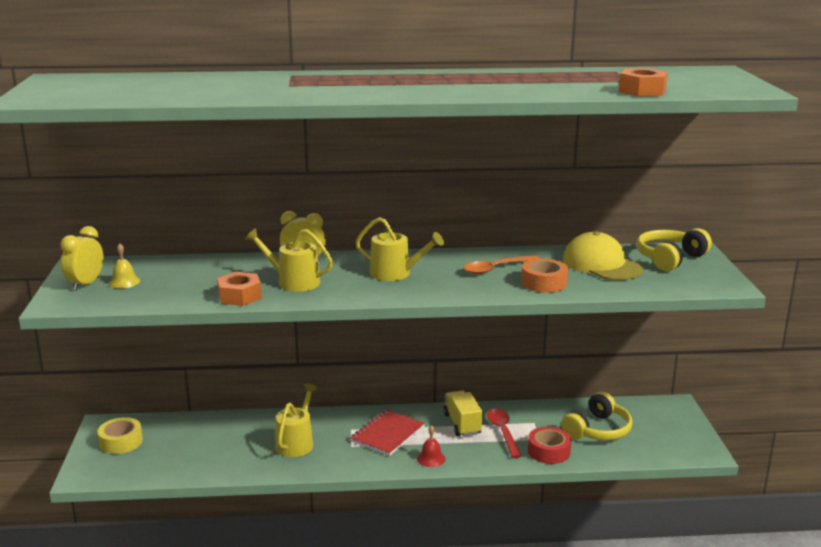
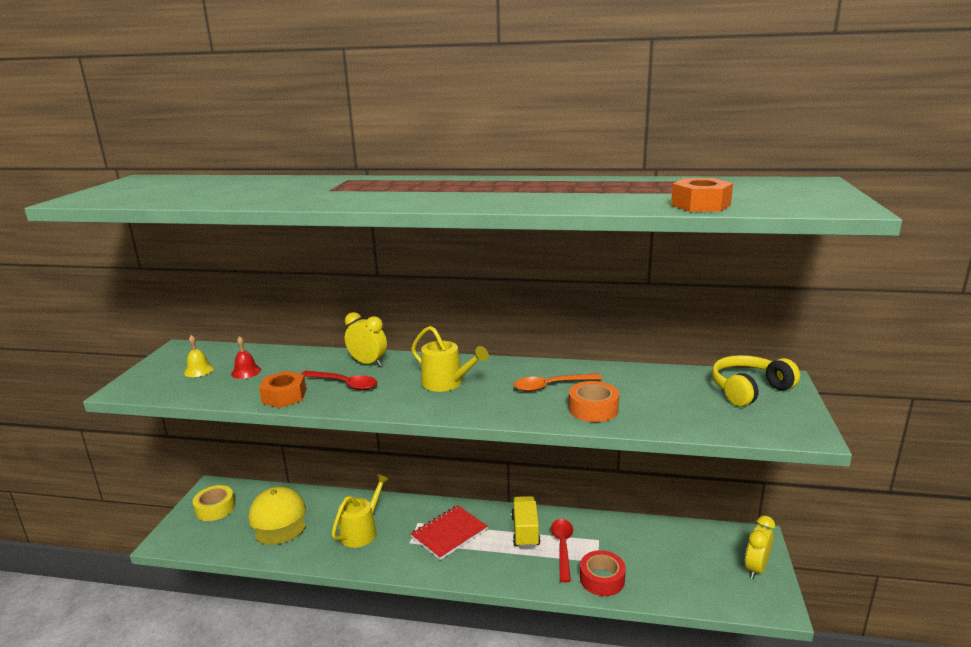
camera: 15 degrees right, 0 degrees up
yellow clock [61,226,104,291] -> yellow clock moved to [745,515,775,579]
yellow watering can [245,228,333,292] -> red spoon [301,371,377,390]
red bell [417,425,446,467] -> red bell moved to [231,336,261,379]
yellow headphones [561,392,633,440] -> none
yellow cap [563,231,643,280] -> yellow cap moved to [249,487,306,545]

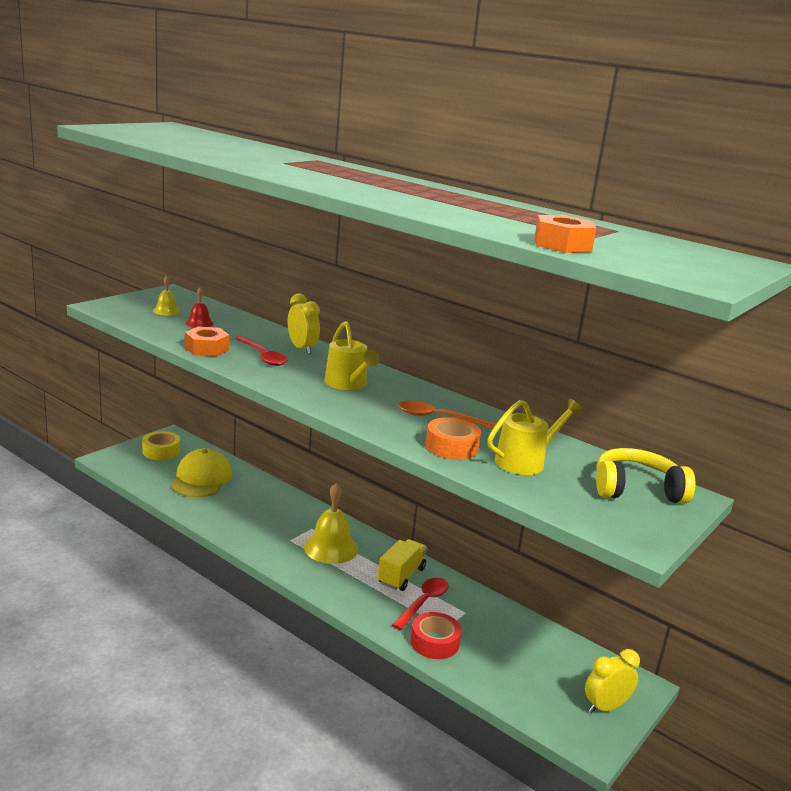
camera: 25 degrees right, 0 degrees up
yellow watering can [332,474,390,548] -> yellow watering can moved to [487,399,583,475]
red notebook [410,505,488,560] -> yellow bell [304,483,358,564]

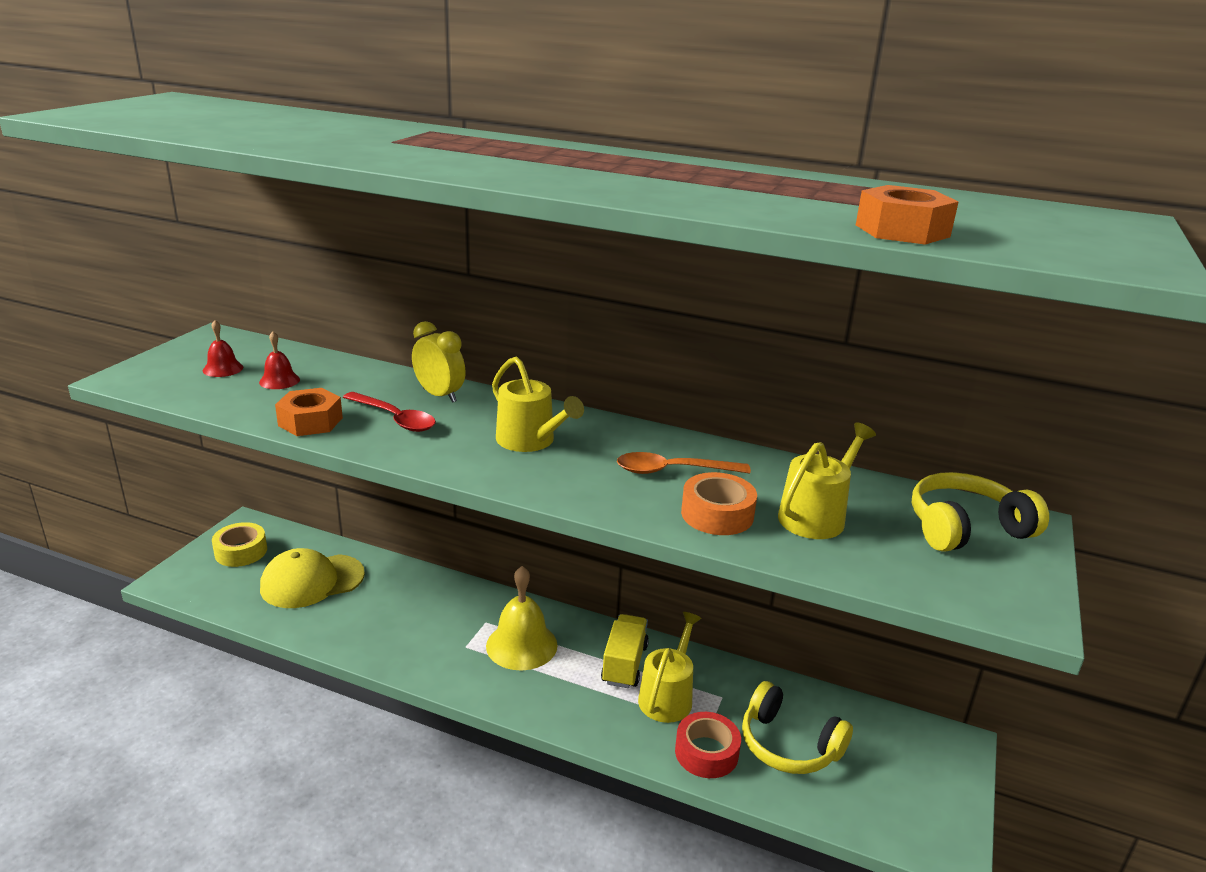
camera: 15 degrees left, 5 degrees up
yellow bell [153,276,181,316] -> red bell [203,320,243,377]
yellow cap [171,448,232,497] -> yellow cap turned 105 degrees counterclockwise [260,548,365,608]
red spoon [392,578,449,630] -> yellow watering can [638,612,702,723]
yellow clock [585,649,640,713] -> none
none -> yellow headphones [742,681,853,774]

